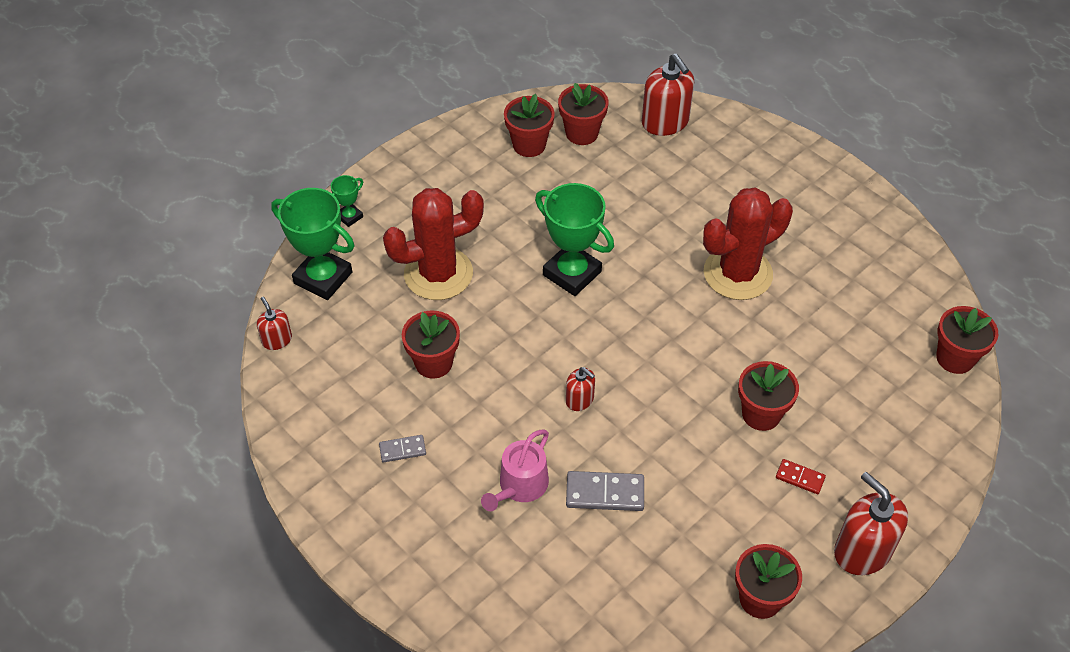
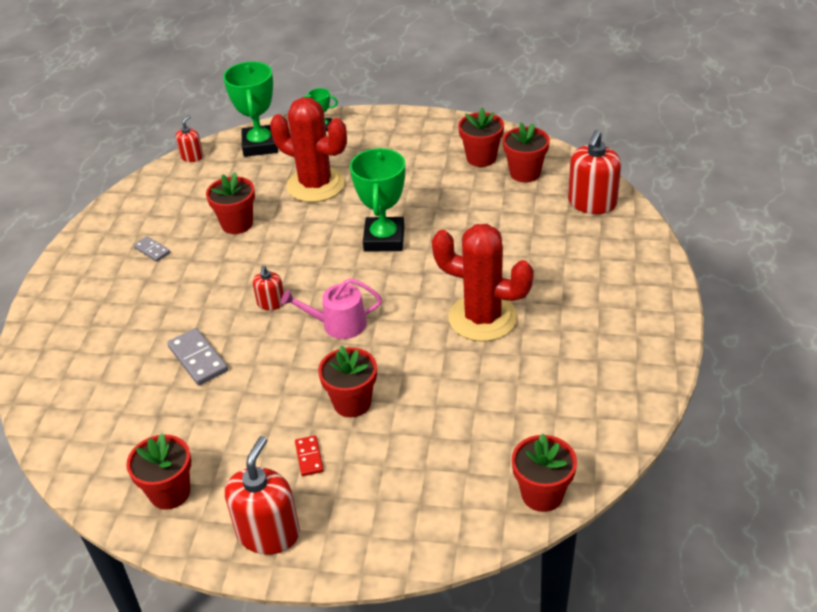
camera: 55 degrees right, 10 degrees down
pink watering can [481,429,549,511] -> pink watering can moved to [281,278,382,339]

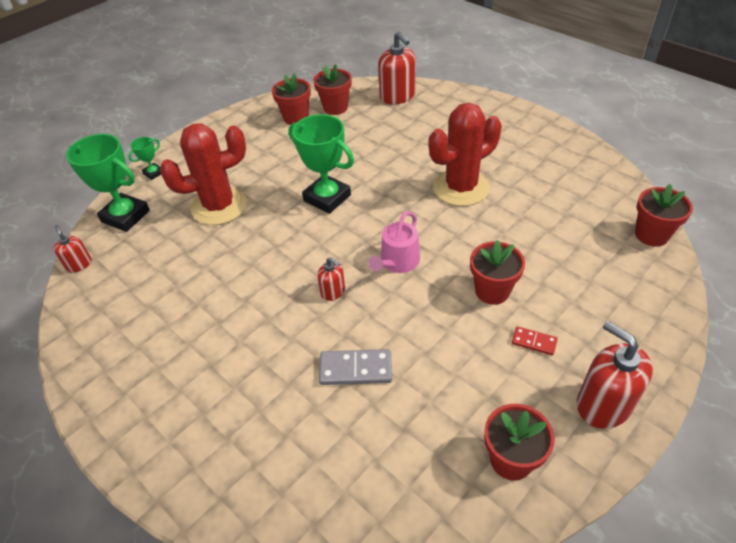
camera: 55 degrees left, 5 degrees up
grey domino [134,236,170,262] -> none
red flower pot [206,172,255,234] -> none

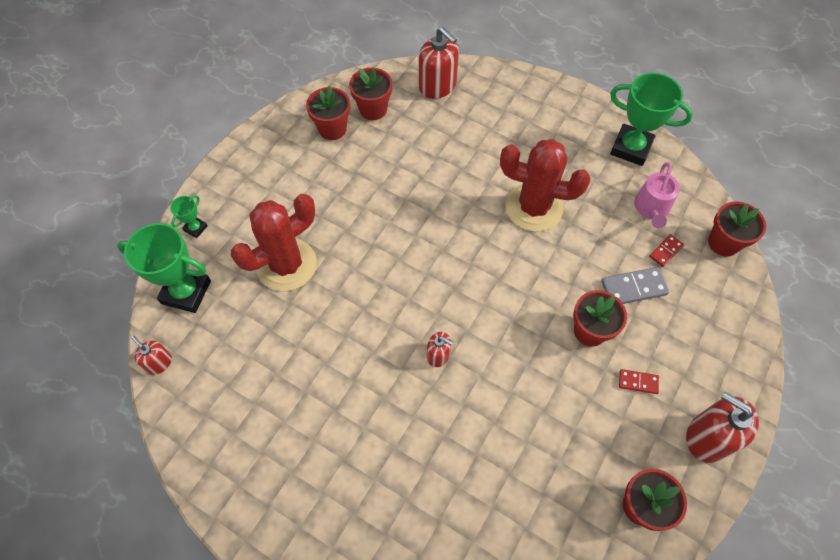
camera: 15 degrees left, 15 degrees up
green trophy [289,114,354,214] -> green trophy moved to [610,73,693,166]
grey domino [319,349,392,385] -> grey domino moved to [601,267,669,304]
pink watering can [369,211,420,273] -> pink watering can moved to [634,162,680,228]
red cactus [429,103,502,206] -> red cactus turned 60 degrees clockwise [500,139,591,232]
none -> red domino [649,234,684,267]

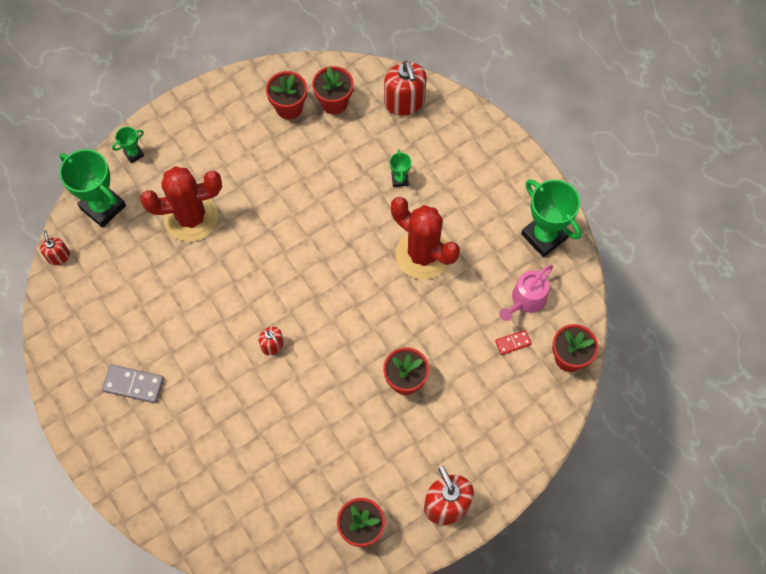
camera: 25 degrees right, 5 degrees up
grey domino [601,267,669,304] -> grey domino moved to [102,364,164,403]
red domino [619,369,659,394] -> none
none -> green trophy [390,149,411,187]

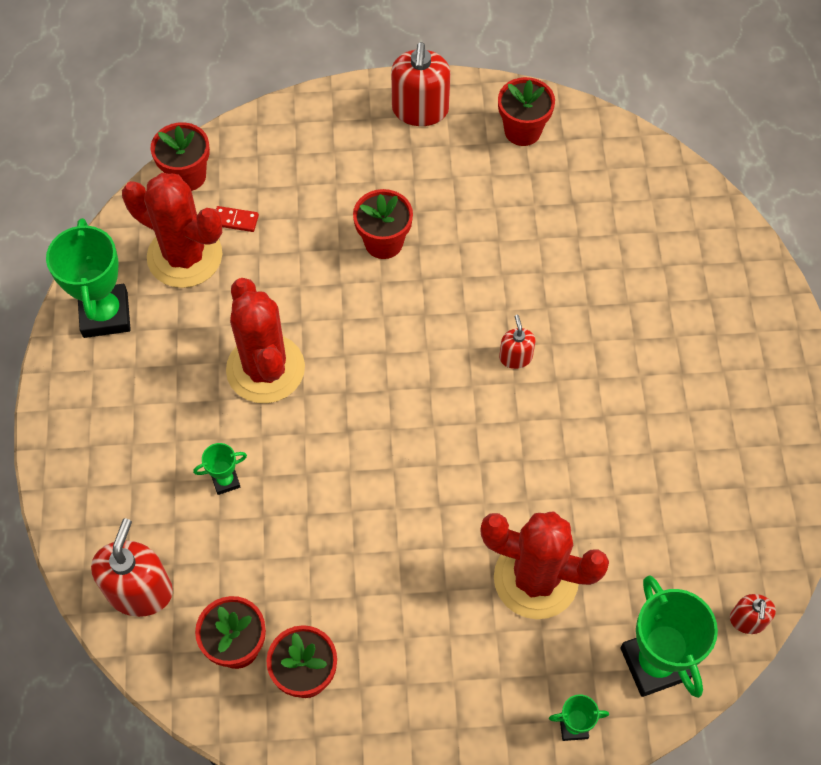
camera: 150 degrees left, 5 degrees down
grey domino [102,364,164,403] -> none
green trophy [390,149,411,187] -> green trophy turned 45 degrees clockwise [193,443,247,495]
pink watering can [499,265,553,321] -> red cactus [122,173,222,288]

